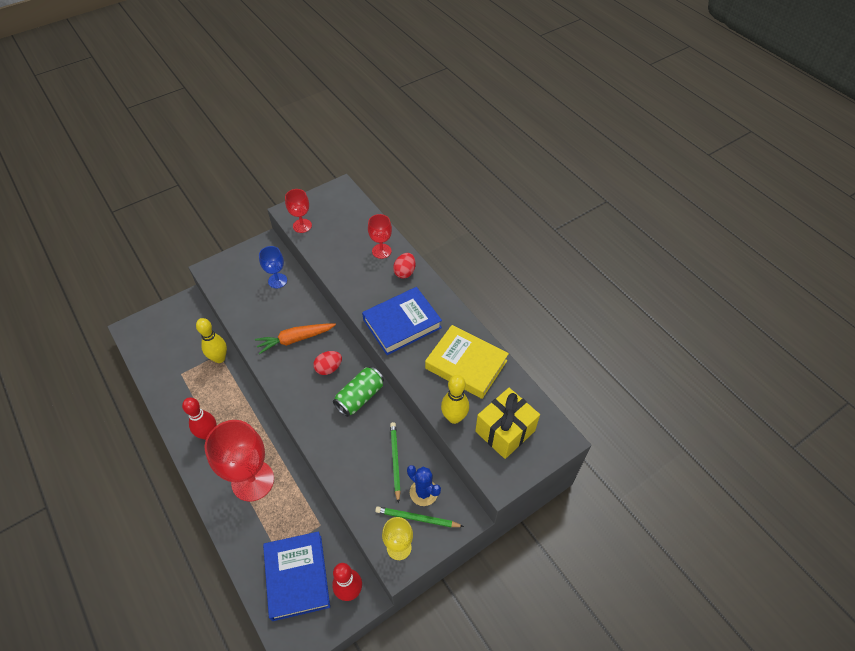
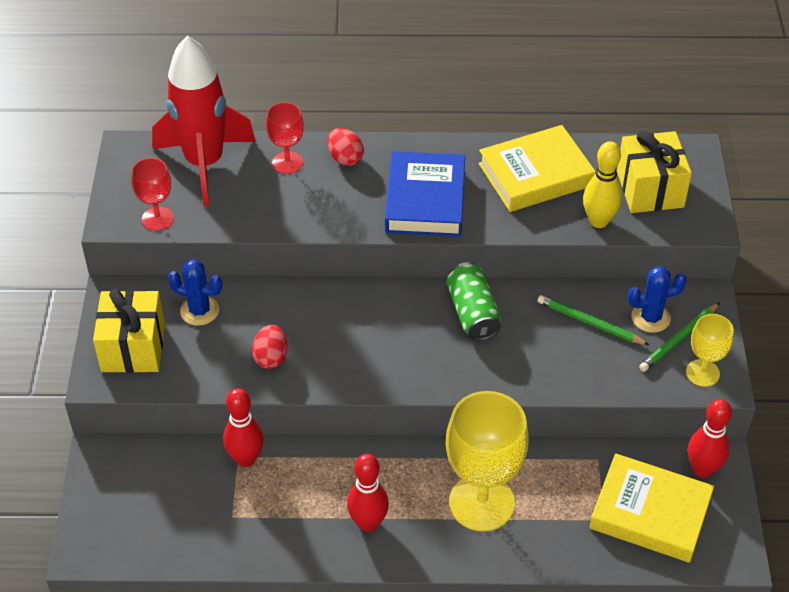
camera: 55 degrees left, 5 degrees down
yellow bowling pin [196,318,227,363] -> red bowling pin [223,388,264,467]
red goblet [204,420,274,502] -> yellow goblet [446,391,529,532]
orange carrot [255,323,336,354] -> none
blue goblet [259,246,287,289] -> blue cactus [168,259,222,326]
blue book [263,531,330,621] -> yellow book [589,453,714,563]
red egg [313,351,342,375] -> red egg moved to [252,325,288,369]
none -> yellow gift [93,289,165,373]
none -> red rocket [152,36,256,207]

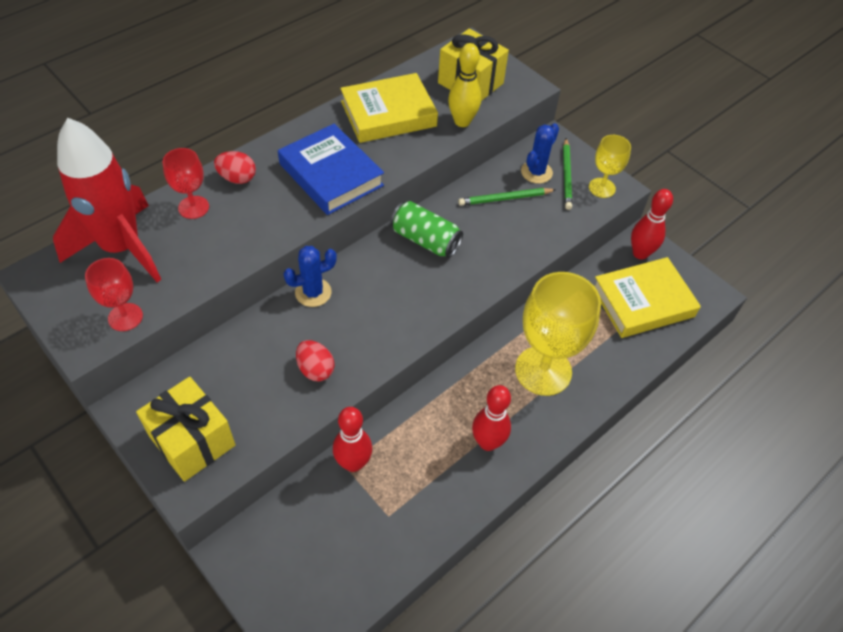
camera: 45 degrees left, 5 degrees up
blue cactus [168,259,222,326] -> blue cactus moved to [283,246,337,307]
yellow book [479,125,596,212] -> yellow book turned 45 degrees clockwise [340,73,438,143]

